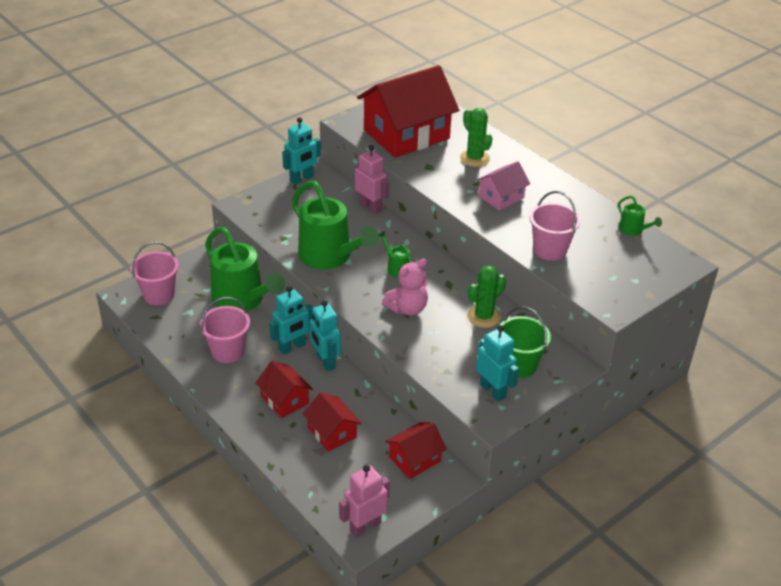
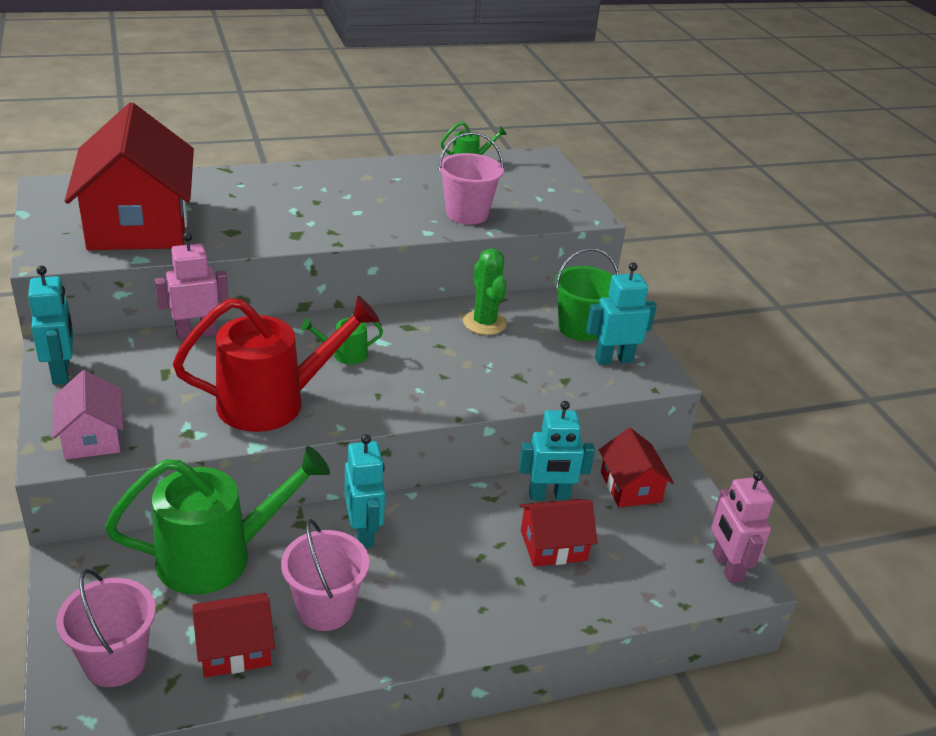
camera: 70 degrees left, 5 degrees down
red house [255,361,313,418] -> red house moved to [193,593,275,678]
green watering can [292,181,379,269] -> red watering can [173,296,379,432]
turquoise robot [310,300,341,371] -> turquoise robot moved to [518,401,595,501]
pink teddy bear [382,259,428,316] -> none
green cactus [460,108,492,167] -> none
pink house [476,161,530,211] -> pink house moved to [52,370,123,460]

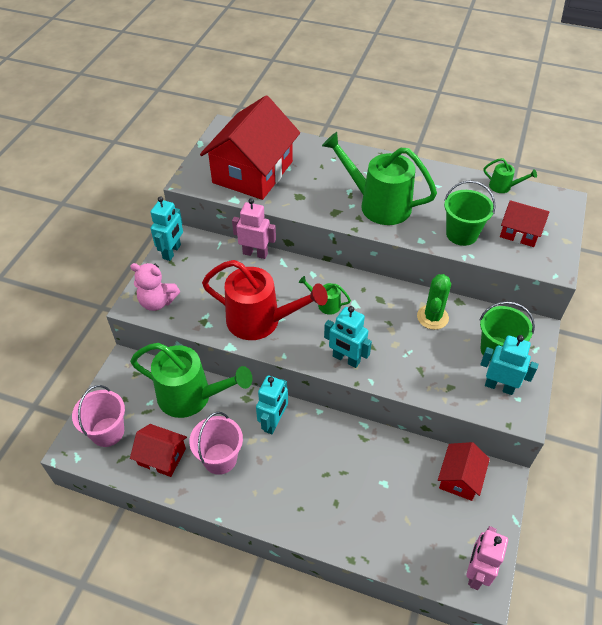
camera: 40 degrees right, 15 degrees up
pink house [52,370,123,460] -> pink teddy bear [130,263,180,311]
pink bucket [438,132,504,224] -> green bucket [444,180,496,246]
turquoise robot [518,401,595,501] -> turquoise robot moved to [324,306,372,368]
red house [519,499,598,567] -> red house moved to [500,200,549,247]
none -> green watering can [322,132,437,225]

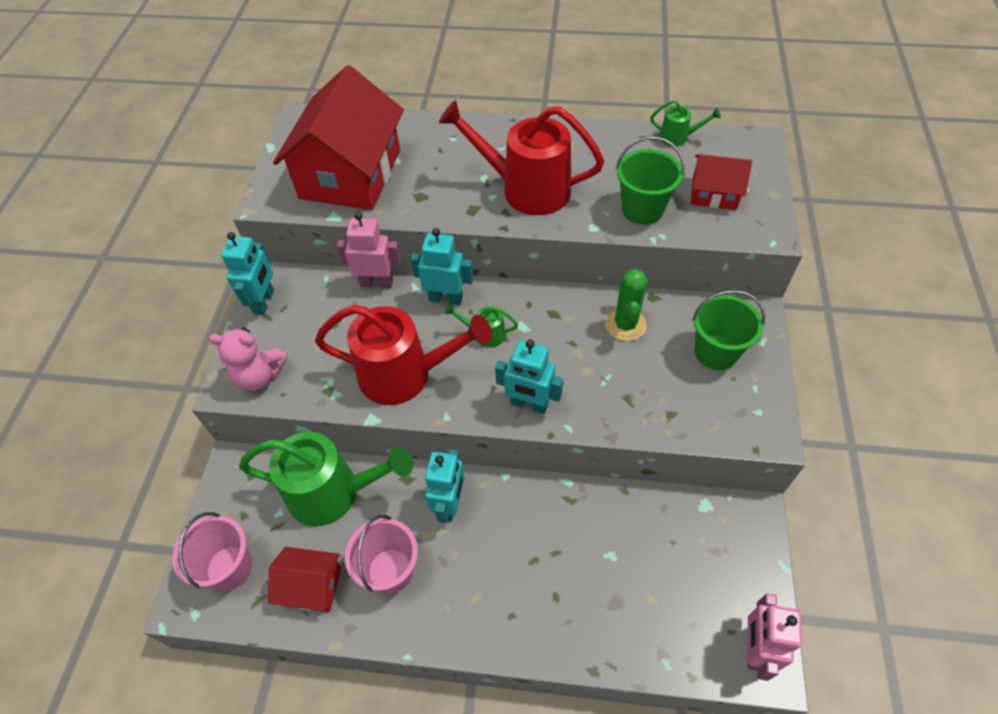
camera: 10 degrees left, 5 degrees up
green watering can [322,132,437,225] -> red watering can [439,100,604,215]
red house [438,442,490,501] -> none
turquoise robot [480,335,538,395] -> turquoise robot moved to [411,228,474,305]

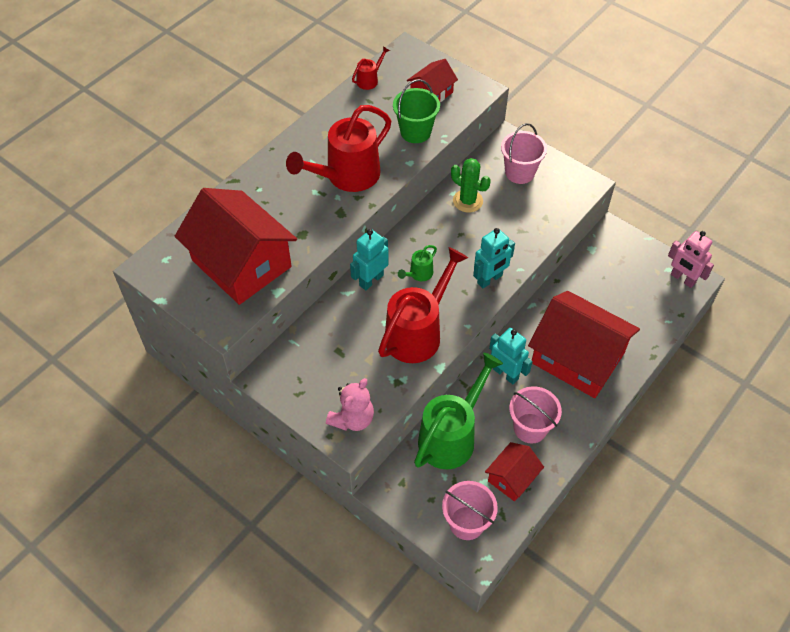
camera: 60 degrees left, 0 degrees up
turquoise robot [221,232,274,315] -> none
pink robot [337,212,401,288] -> none
green watering can [650,100,721,146] -> red watering can [352,46,390,90]
green bucket [692,290,765,370] -> pink bucket [501,123,547,184]
none -> red house [528,291,640,398]

